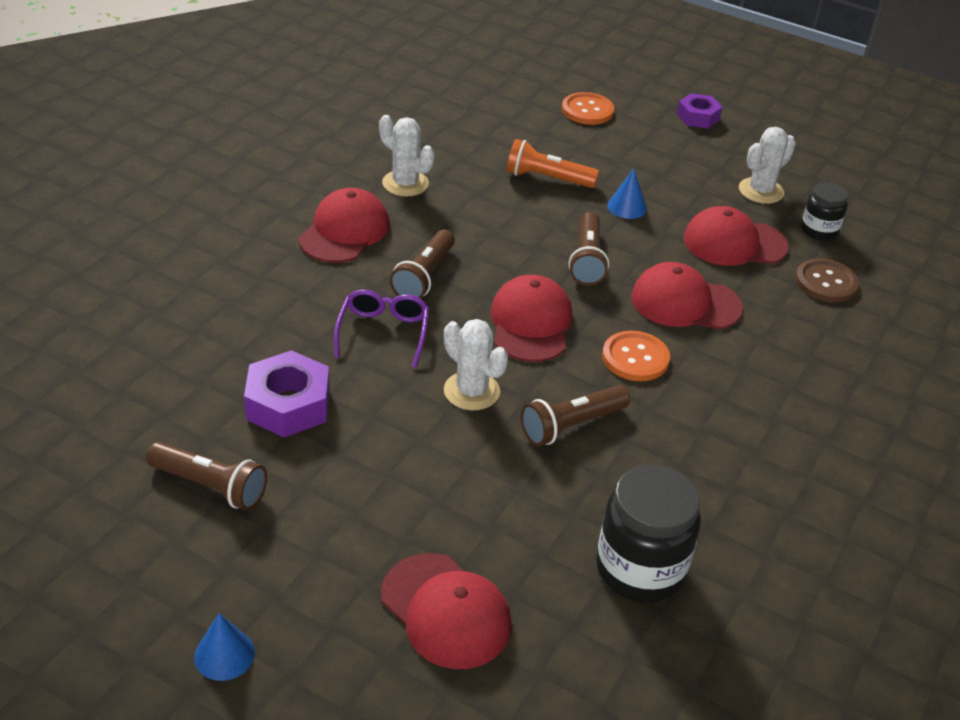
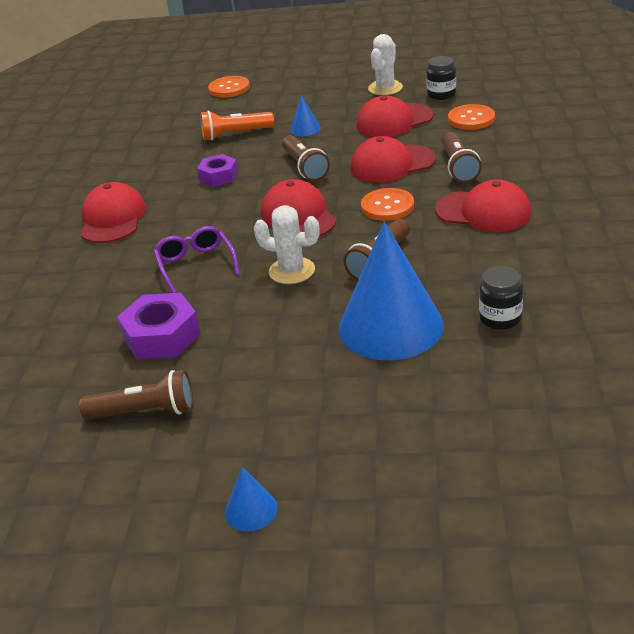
camera: 20 degrees left, 5 degrees down
white cactus [379,115,434,197] -> none
red cap [381,553,512,669] -> red cap moved to [435,179,532,232]
brown flashlight [390,230,455,299] -> brown flashlight moved to [441,132,482,183]
black jar [596,465,701,603] -> black jar [479,266,523,330], size x0.58
purple nut [677,93,722,128] -> purple nut moved to [197,154,238,187]
brown button [795,259,859,302] -> orange button [448,104,495,130]
none -> blue cone [339,222,444,360]

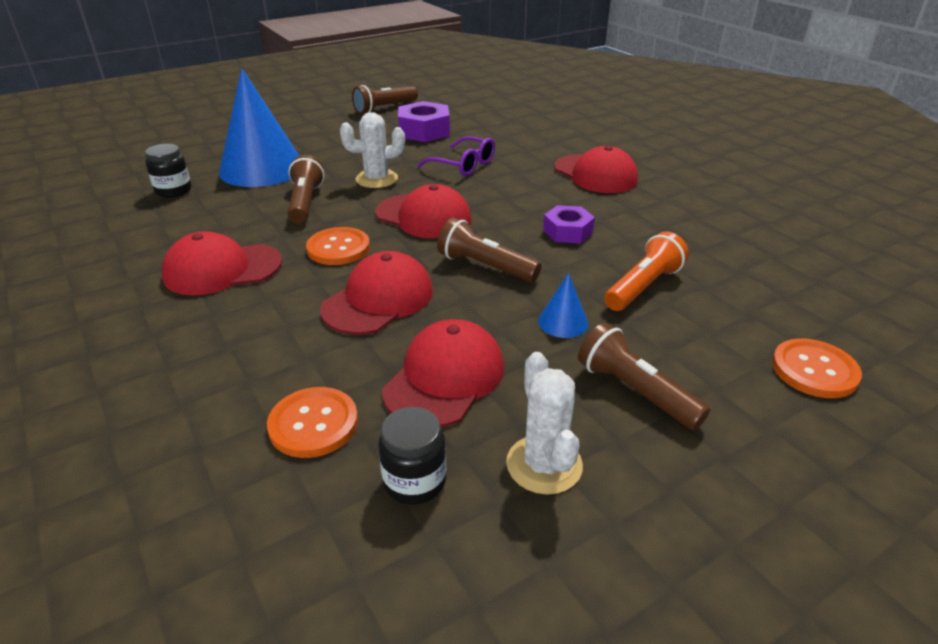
camera: 140 degrees right, 0 degrees up
blue cone [225,467,278,532] -> none
brown flashlight [441,132,482,183] -> brown flashlight moved to [578,323,710,430]

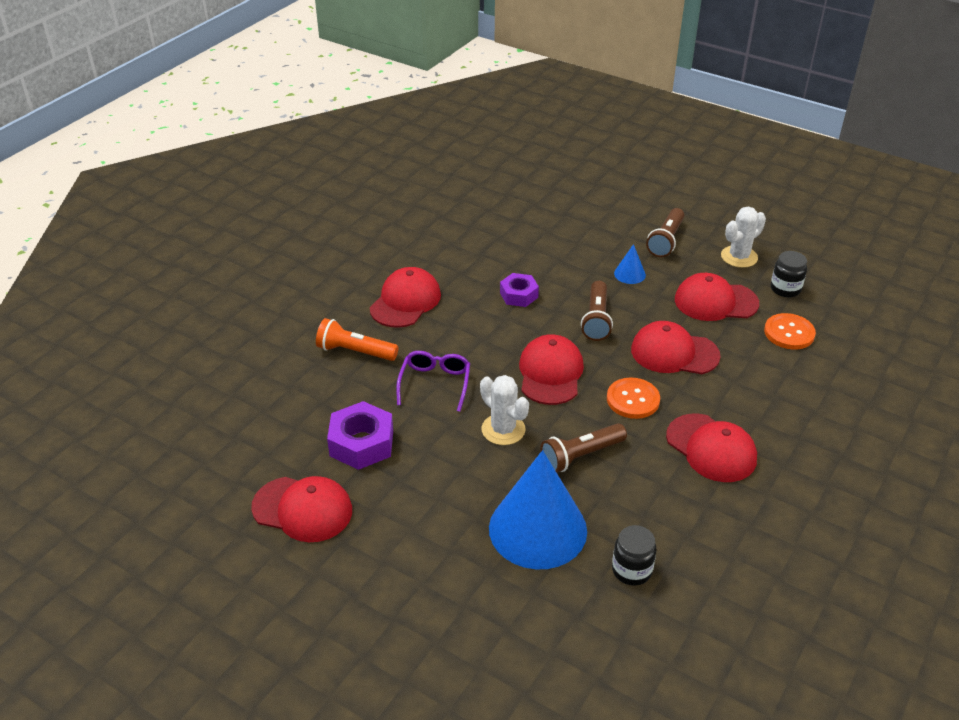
camera: 115 degrees left, 5 degrees up
brown flashlight [352,85,418,114] -> red cap [251,476,352,542]
orange flashlight [604,231,689,311] -> orange flashlight moved to [316,318,398,361]
orange button [772,339,862,398] -> none

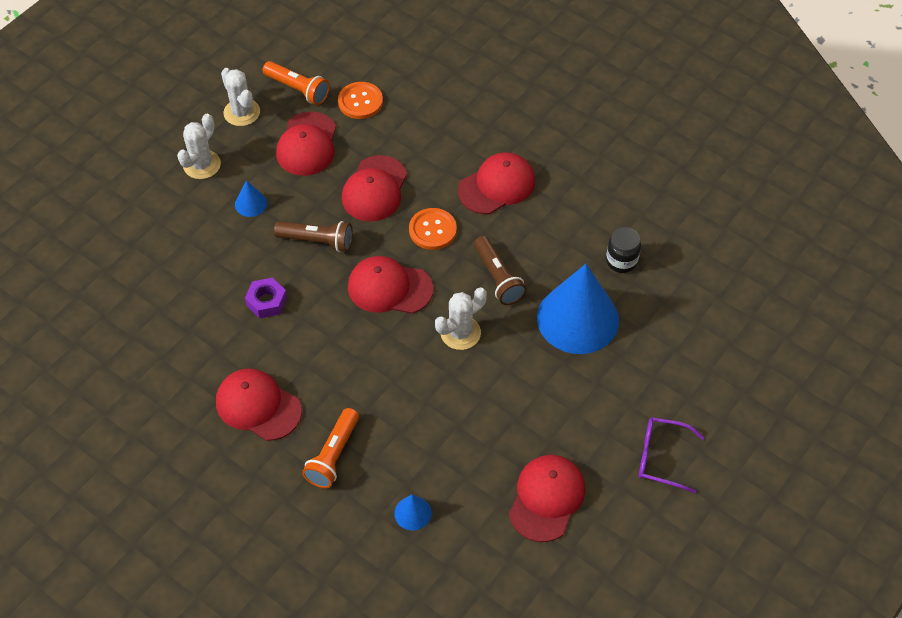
camera: 85 degrees left, 15 degrees up
purple nut [327,401,393,470] -> none
purple glasses [396,351,470,412] -> purple glasses moved to [639,417,704,493]
brown flashlight [646,208,684,257] -> white cactus [177,114,221,179]
black jar [771,251,807,297] -> orange flashlight [262,61,330,105]
none -> blue cone [394,494,432,531]

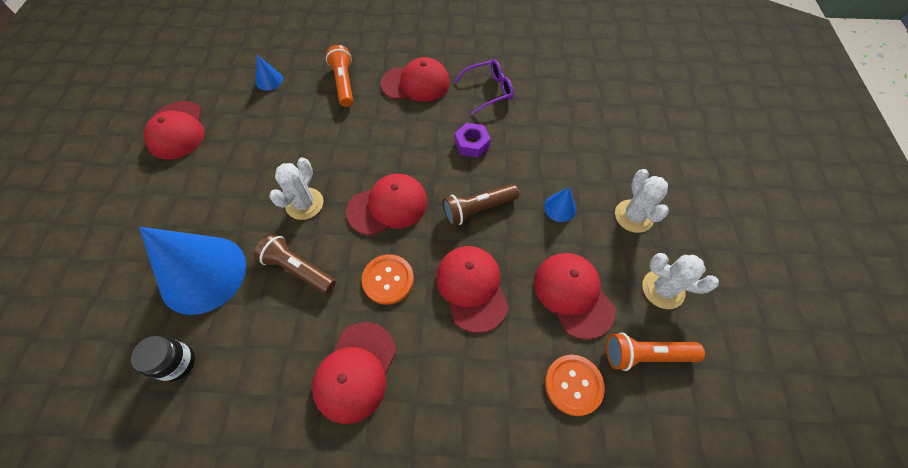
camera: 145 degrees right, 5 degrees up
purple glasses [639,417,704,493] -> purple glasses moved to [454,59,514,115]

